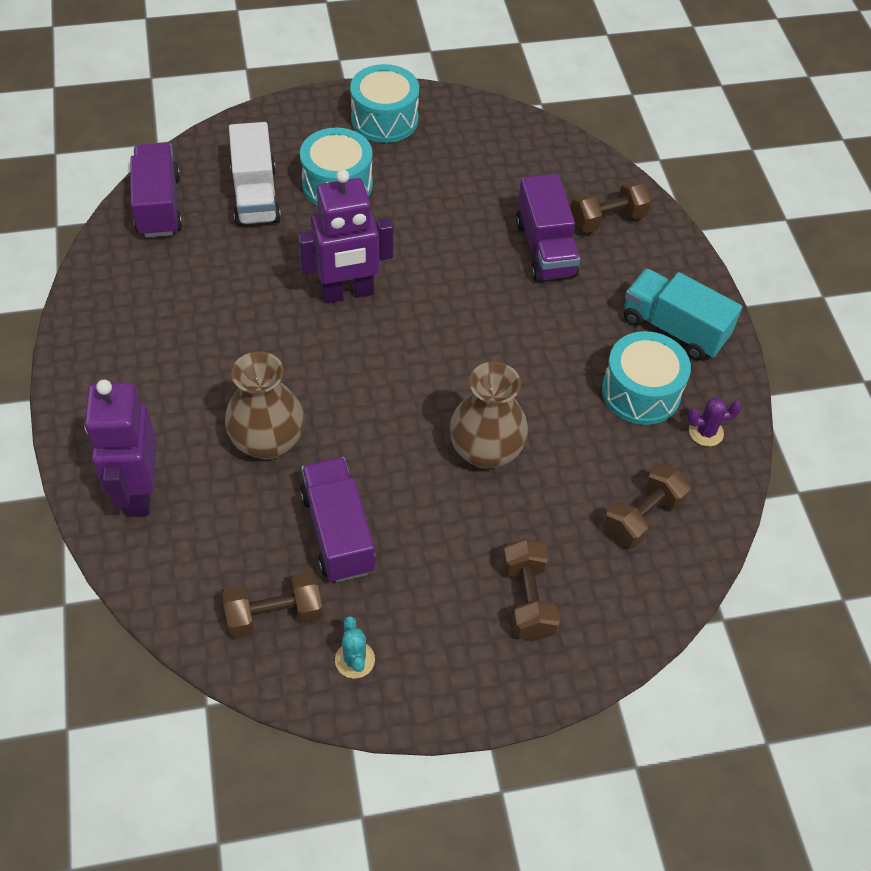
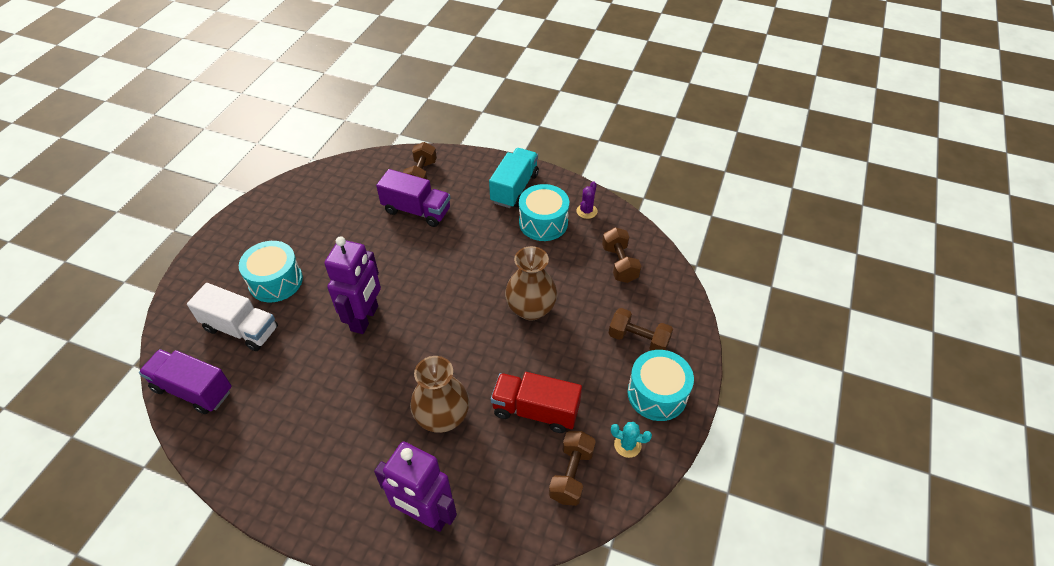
camera: 55 degrees left, 5 degrees down
purple truck [300,457,376,582] -> red truck [491,372,582,433]
turquoise drum [350,64,419,143] -> turquoise drum moved to [628,350,694,421]
turquoise truck [624,269,742,360] -> turquoise truck turned 135 degrees clockwise [489,148,539,208]

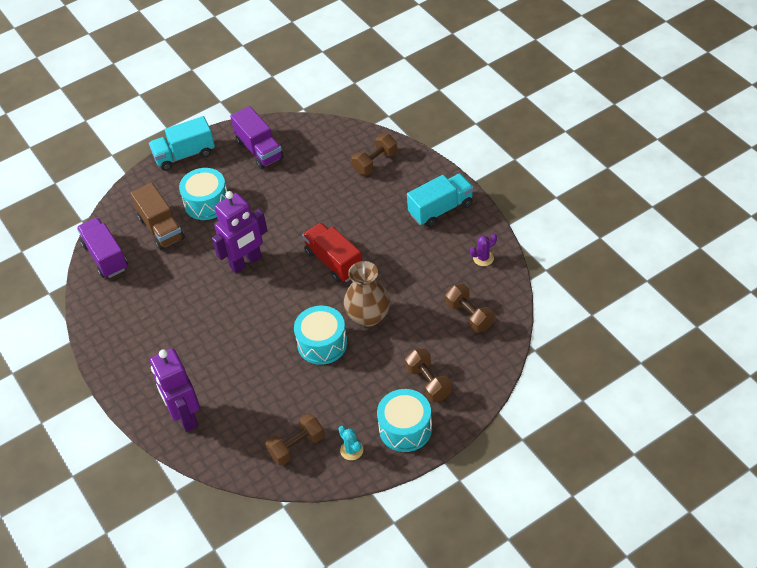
camera: 40 degrees right, 0 degrees up
white truck [187,283,278,351] -> brown truck [130,183,185,250]
purple truck [376,169,450,227] -> purple truck moved to [230,106,284,169]
brown vase [410,356,469,433] -> none
red truck [491,372,582,433] -> red truck moved to [302,223,362,283]
turquoise drum [519,184,569,241] -> turquoise drum moved to [294,306,347,365]
brown dumbbell [602,227,641,283] -> brown dumbbell turned 60 degrees counterclockwise [445,284,494,333]
none -> turquoise truck [149,116,215,171]

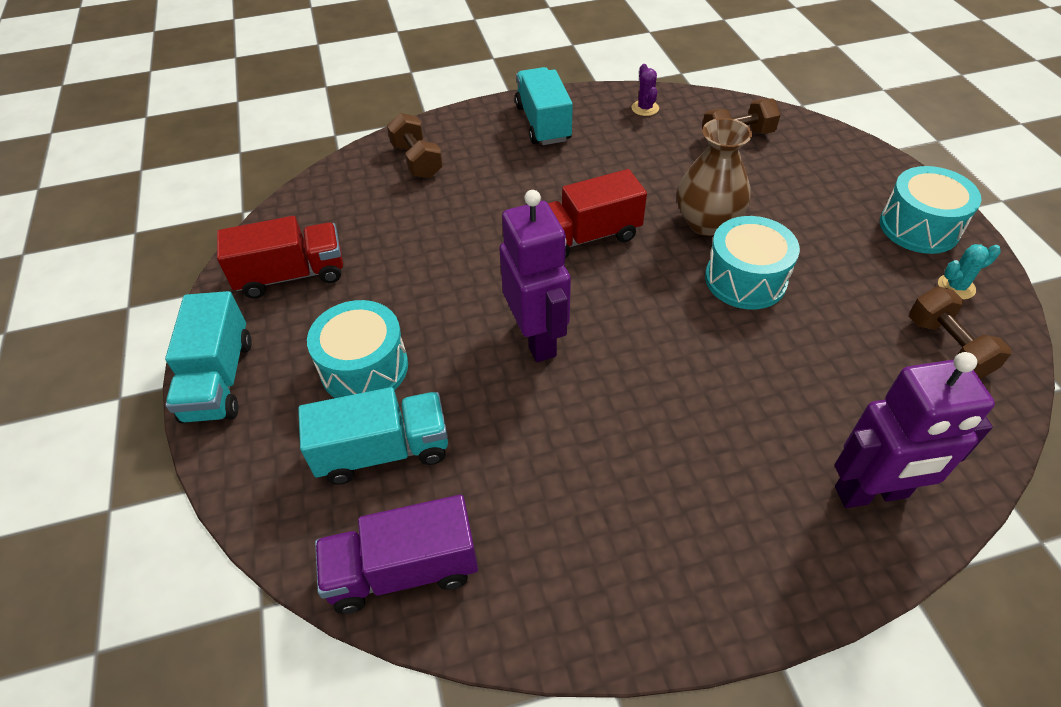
camera: 75 degrees left, 0 degrees up
brown truck [130,183,185,250] -> turquoise truck [298,387,448,485]
purple truck [230,106,284,169] -> red truck [217,216,343,299]
brown dumbbell [405,348,452,402] -> none

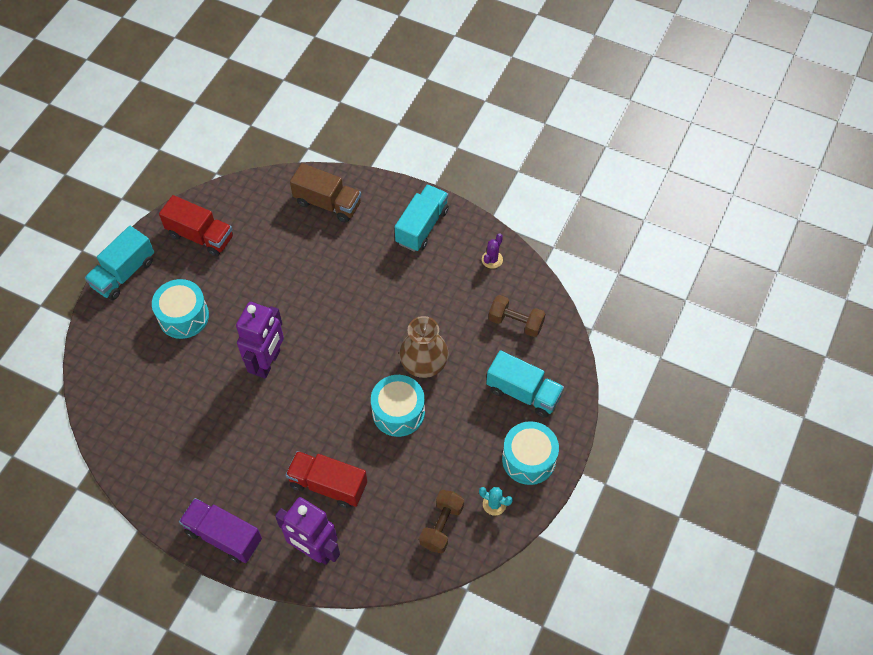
camera: 40 degrees right, 10 degrees up
turquoise truck [298,387,448,485] -> turquoise truck moved to [486,350,564,418]
purple truck [315,495,478,614] -> purple truck moved to [179,498,262,564]
brown dumbbell [387,113,443,178] -> brown truck [290,163,361,223]
red truck [548,169,647,258] -> red truck moved to [286,451,367,508]

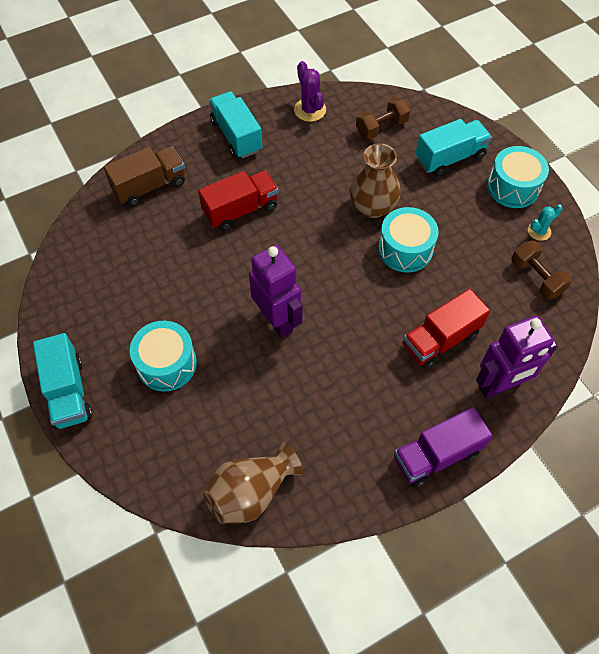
camera: 55 degrees left, 0 degrees up
red truck [159,195,233,257] -> red truck moved to [198,171,279,231]
purple cactus [482,233,503,269] -> purple cactus [294,61,326,122], size x1.53
none -> brown vase [203,442,303,524]

